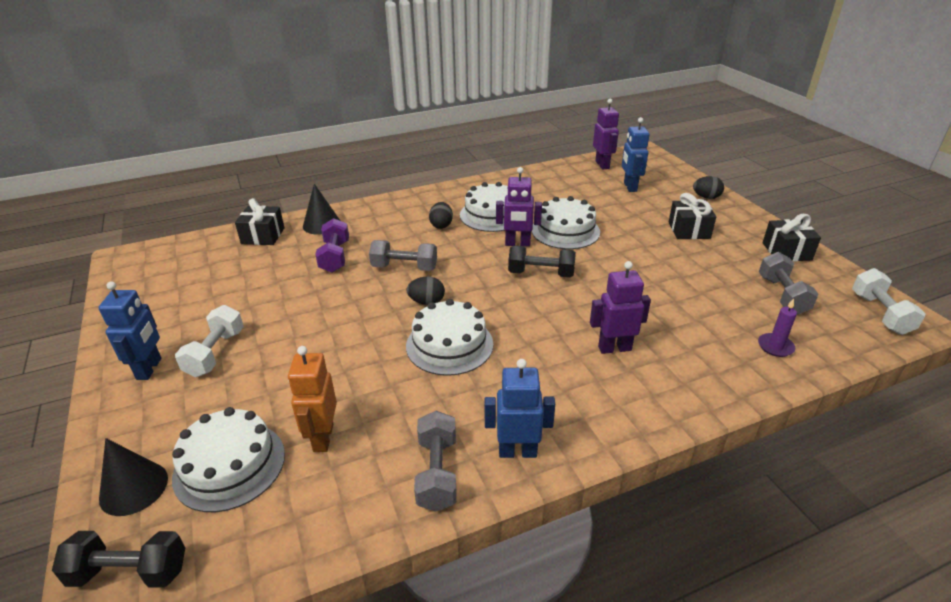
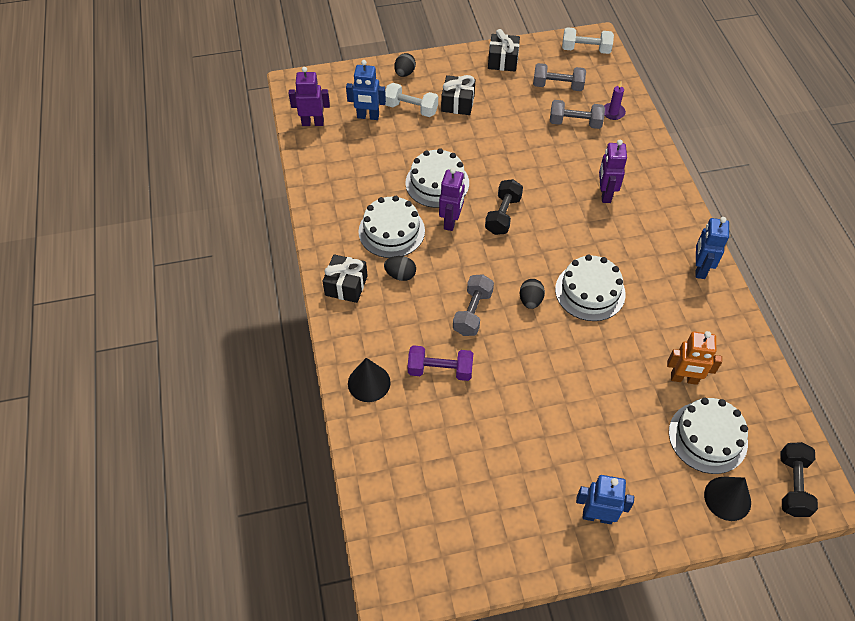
camera: 80 degrees left, 20 degrees up
white dumbbell [175,305,244,377] -> white dumbbell moved to [385,83,438,117]
black gift [235,198,284,245] -> black gift moved to [322,254,368,303]
grey dumbbell [414,411,457,512] -> grey dumbbell moved to [550,100,605,129]

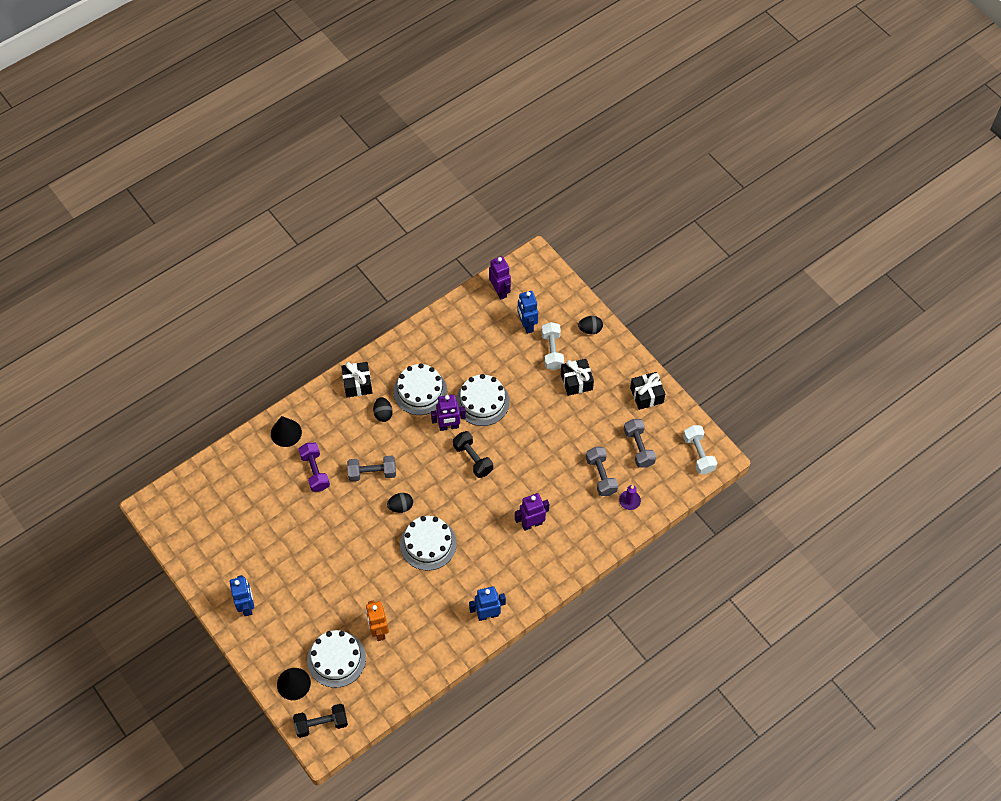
camera: 65 degrees right, 5 degrees up
black dumbbell [485,179,523,235] -> black dumbbell turned 60 degrees clockwise [453,431,493,478]

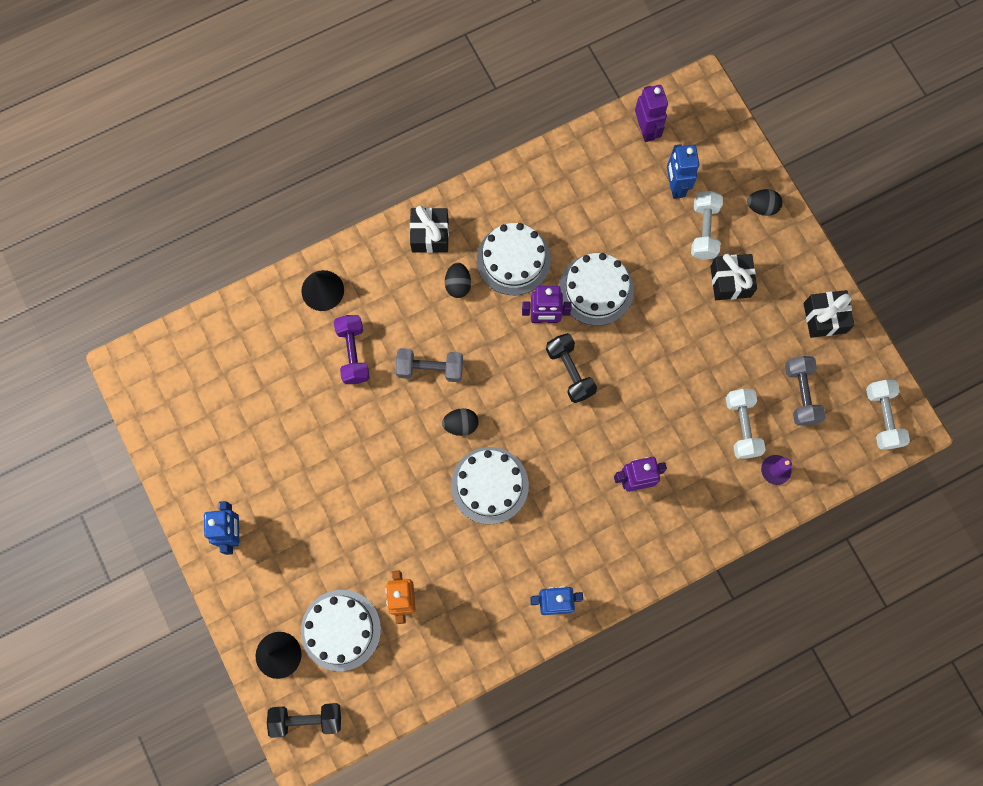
camera: 10 degrees right, 15 degrees up
grey dumbbell [586,447,618,496] -> white dumbbell [726,389,766,459]

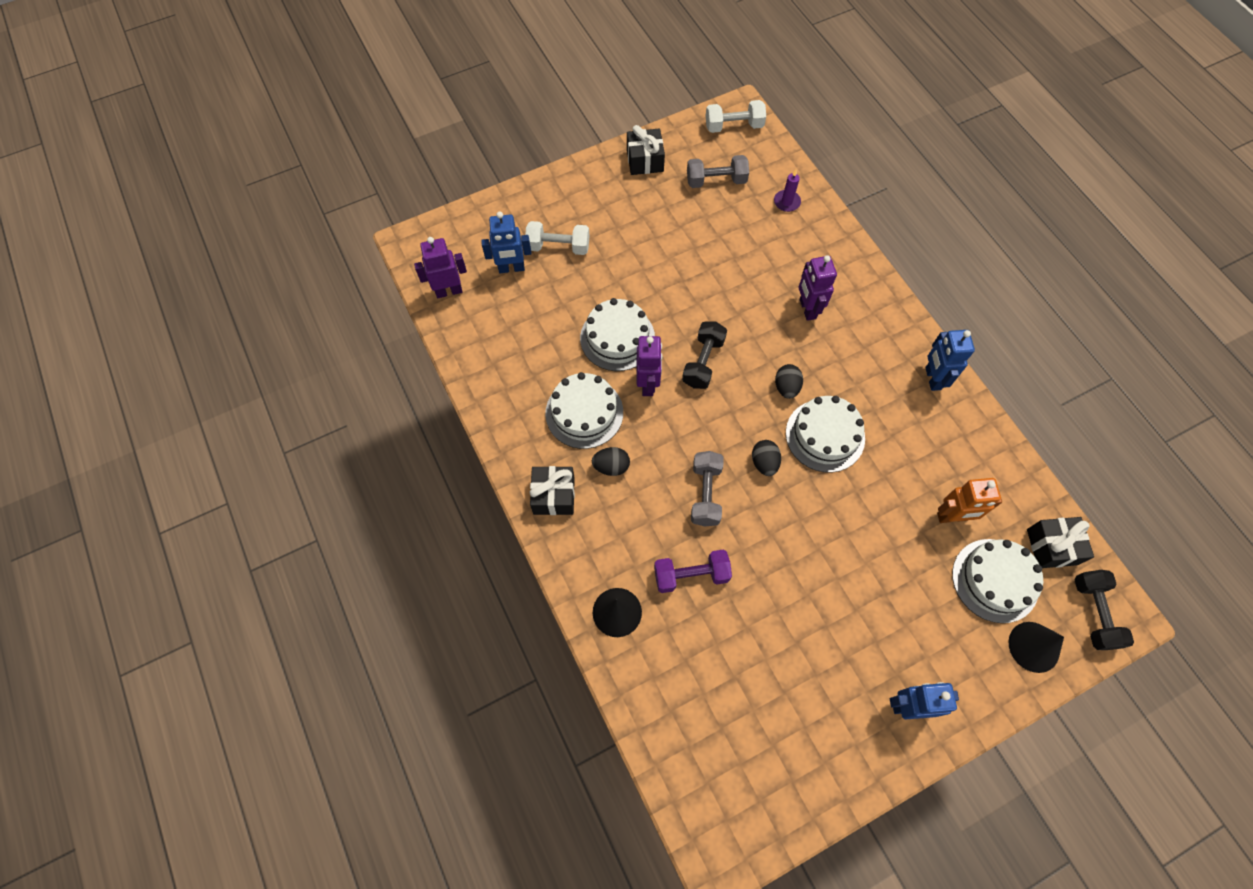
camera: 90 degrees left, 10 degrees down
black dumbbell [546,333,597,403] -> black dumbbell turned 45 degrees counterclockwise [682,321,727,389]
black gift [710,254,757,300] -> black gift moved to [1027,517,1094,568]
white dumbbell [726,389,766,459] -> none
black egg [747,189,783,216] -> black egg moved to [775,364,803,399]

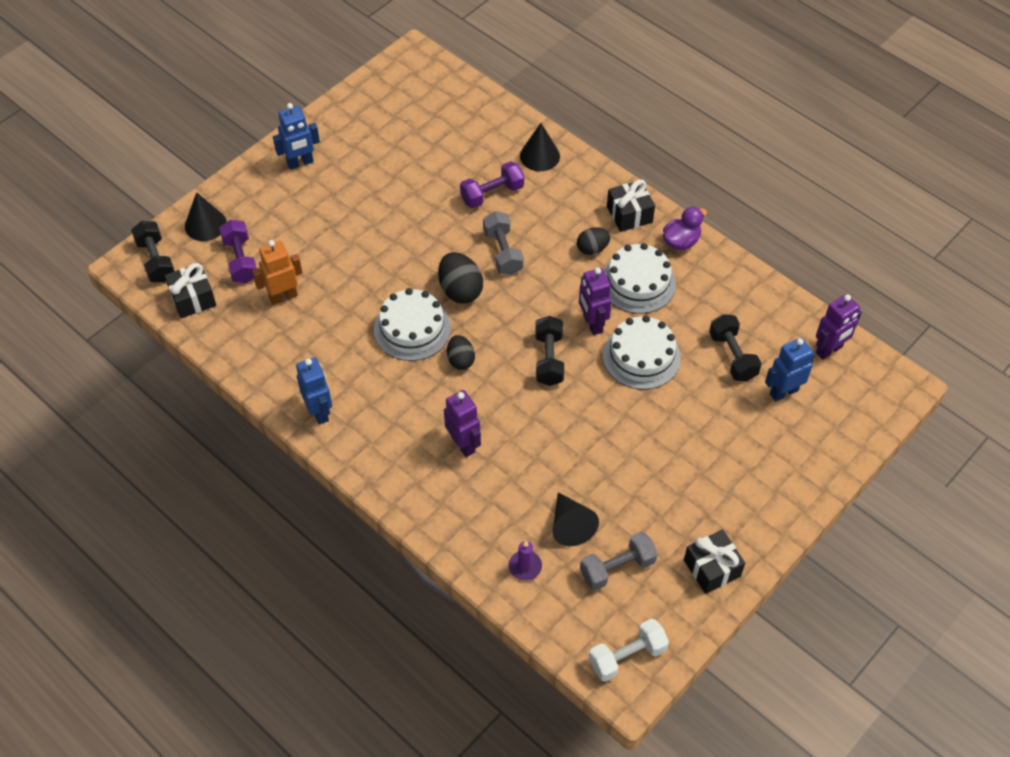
camera: 160 degrees right, 10 degrees down
white dumbbell [525,221,590,255] -> none
black egg [752,440,781,476] -> black egg [438,252,483,304], size x1.57
white cake [952,539,1043,623] -> purple dumbbell [219,220,257,283]
none -> black cone [553,492,599,546]
none -> purple duck [663,206,707,250]
none -> black dumbbell [709,314,762,381]

